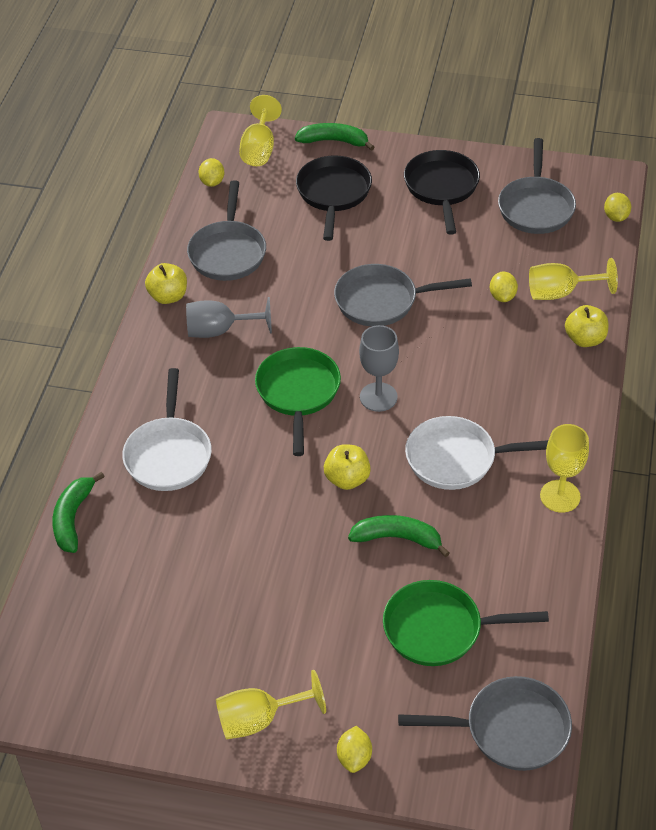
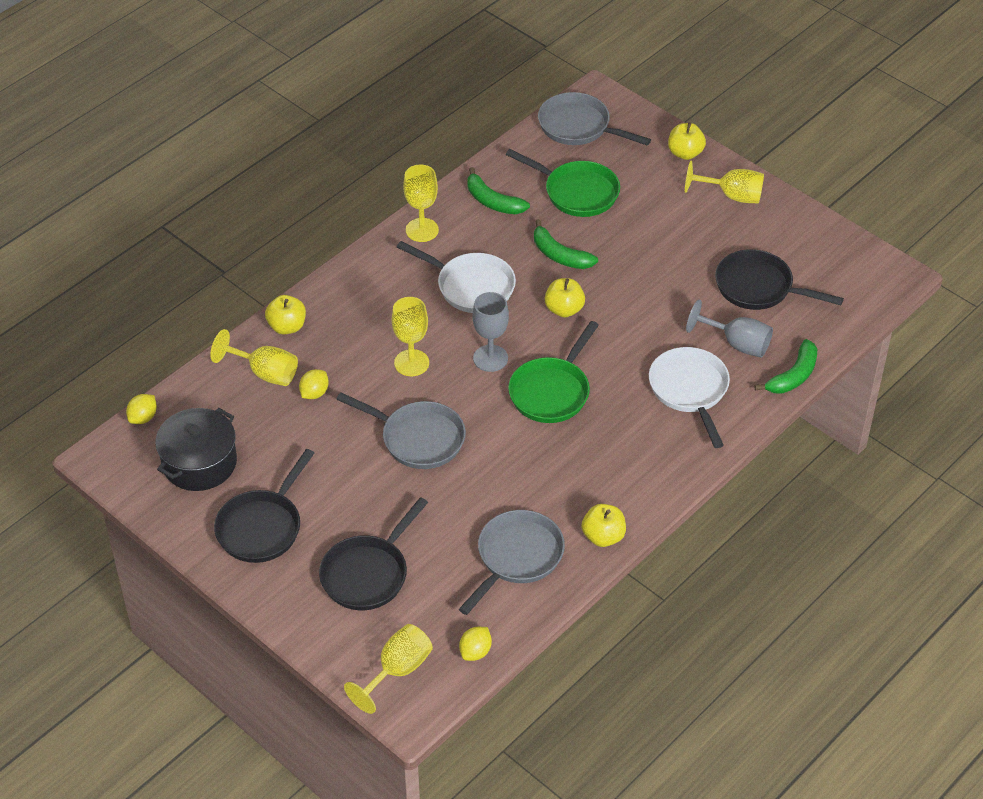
camera: 150 degrees left, 0 degrees up
white pan [122,368,212,491] -> white pan turned 45 degrees counterclockwise [649,347,730,448]
grey goblet [186,297,272,338] -> grey goblet moved to [686,300,773,358]
green banana [295,123,374,151] -> green banana moved to [467,167,530,214]
yellow lemon [337,726,372,773] -> yellow apple [668,122,706,160]
grey pan [498,138,576,234] -> black pot [155,408,237,491]
none -> yellow goblet [392,297,429,376]
none -> black pan [715,249,844,310]

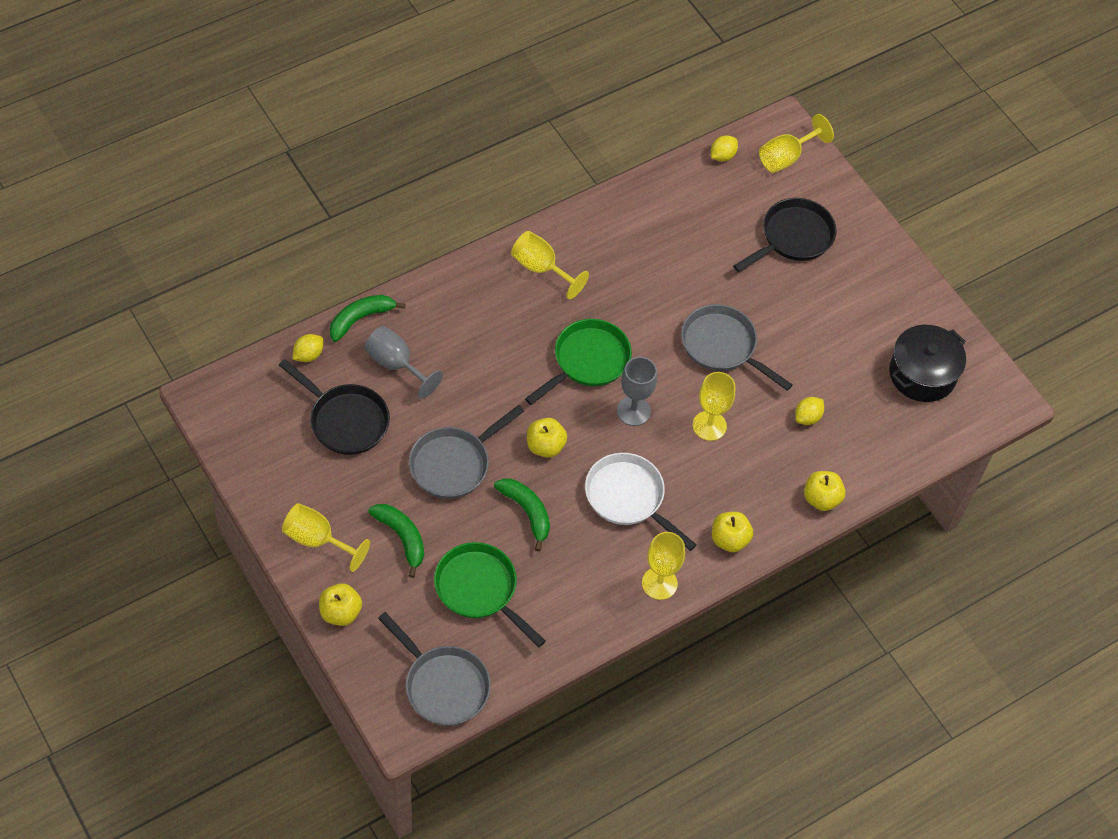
camera: 170 degrees left, 10 degrees up
yellow lemon [126,394,157,424] -> yellow lemon moved to [293,334,323,362]
yellow goblet [210,329,298,386] -> yellow goblet moved to [511,231,589,299]
black pan [214,449,314,563] -> none
grey pan [459,510,565,615] -> grey pan moved to [409,405,524,499]
green banana [467,167,530,214] -> green banana moved to [368,504,424,578]
yellow apple [582,504,626,547] -> yellow apple moved to [712,512,753,552]
white pan [649,347,730,448] -> none

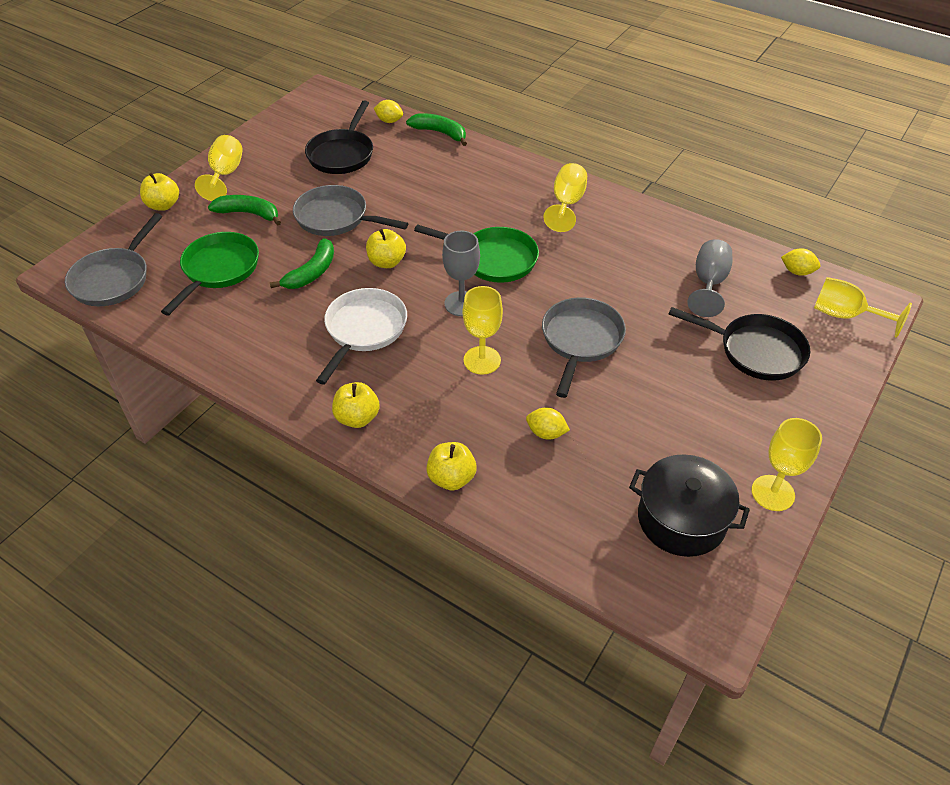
camera: 70 degrees right, 10 degrees down
grey goblet [364,326,443,399] -> grey goblet moved to [687,239,732,317]
green banana [368,504,424,578] -> green banana turned 105 degrees counterclockwise [208,195,281,225]
yellow goblet [642,532,685,600] -> yellow goblet moved to [751,418,822,511]

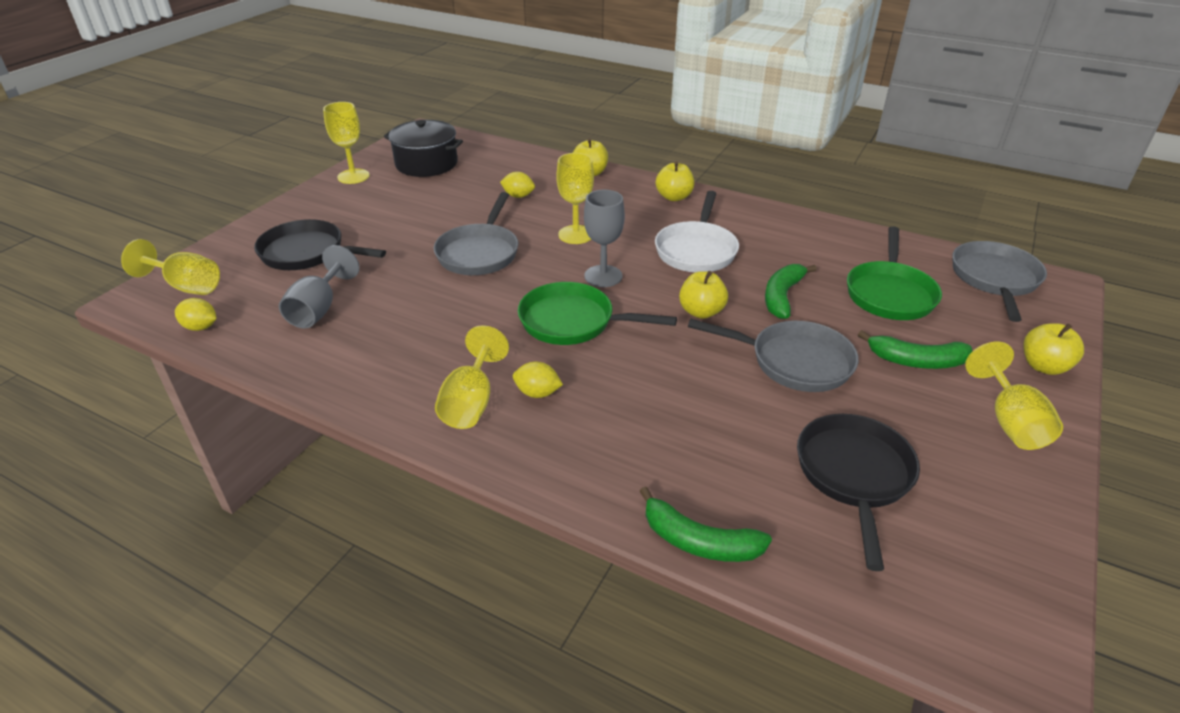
camera: 175 degrees right, 10 degrees down
yellow lemon [374,100,403,123] -> yellow lemon moved to [513,362,563,398]

